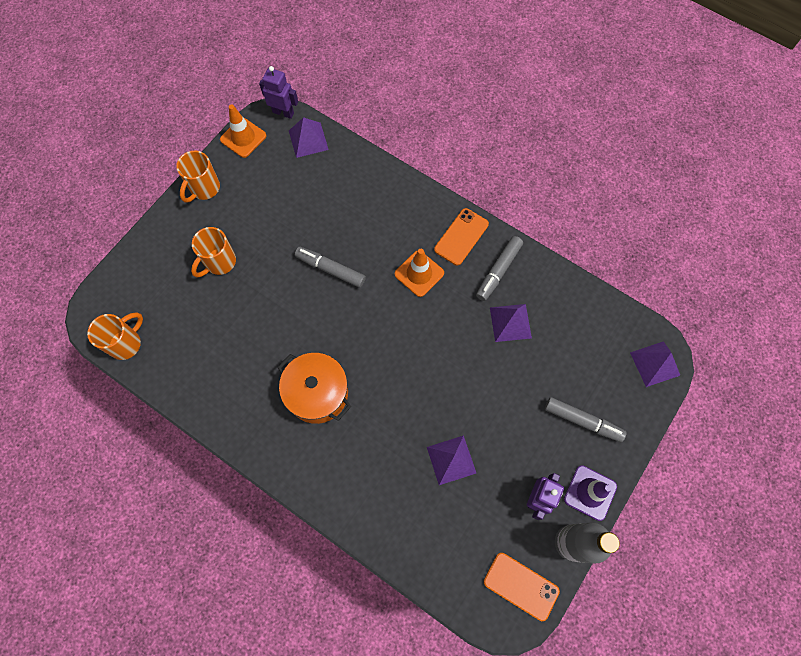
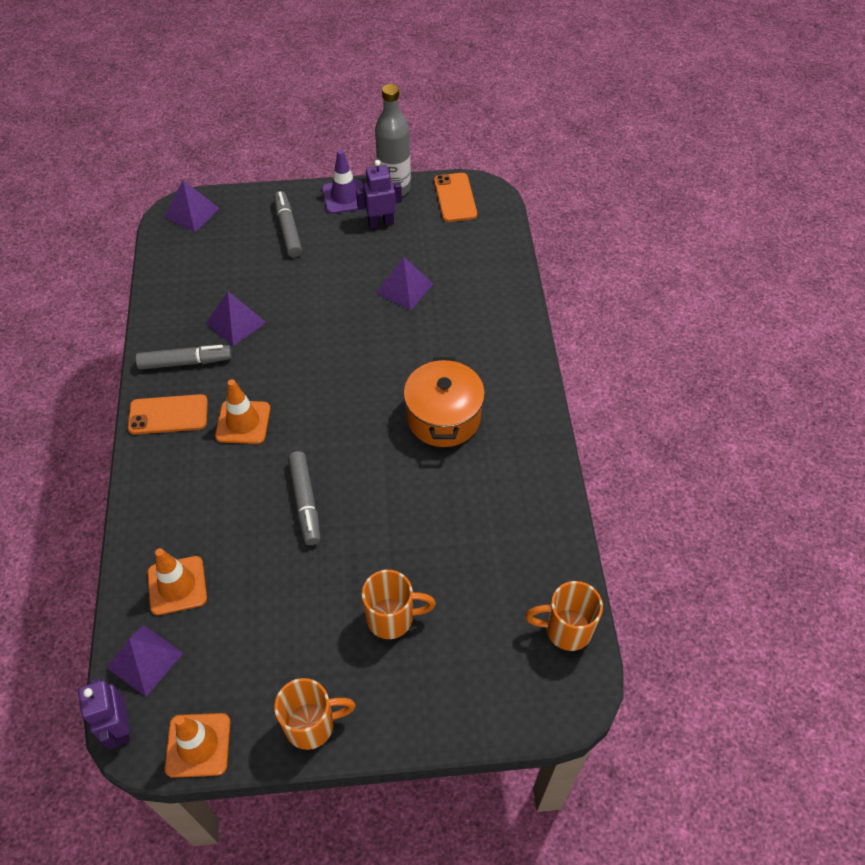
camera: 130 degrees left, 15 degrees down
none -> orange traffic cone [147,548,207,615]

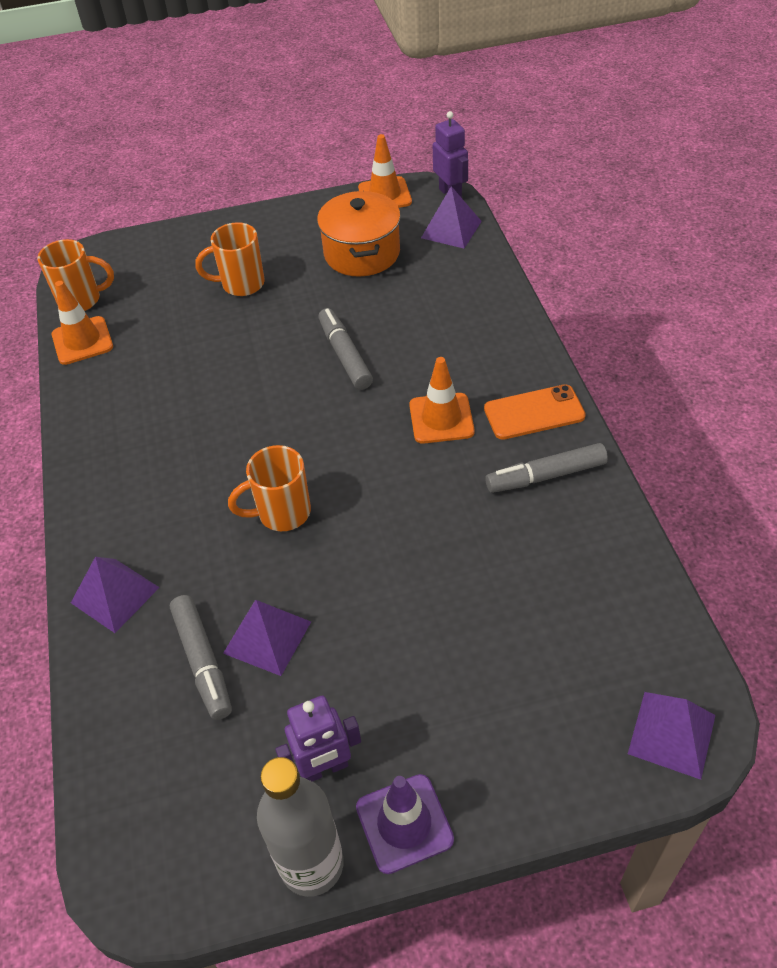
camera: 175 degrees right, 5 degrees down
orange traffic cone [147,548,207,615] -> orange traffic cone moved to [52,281,113,365]
purple pyramid [206,292,266,346] -> purple pyramid moved to [71,557,160,633]
grey marker [274,191,302,257] -> grey marker moved to [170,595,232,720]
orange mug [274,678,356,750] -> orange mug moved to [228,445,311,531]
orange pot [403,357,485,447] -> orange pot moved to [317,191,401,277]
orange phone [434,173,477,222] -> none

